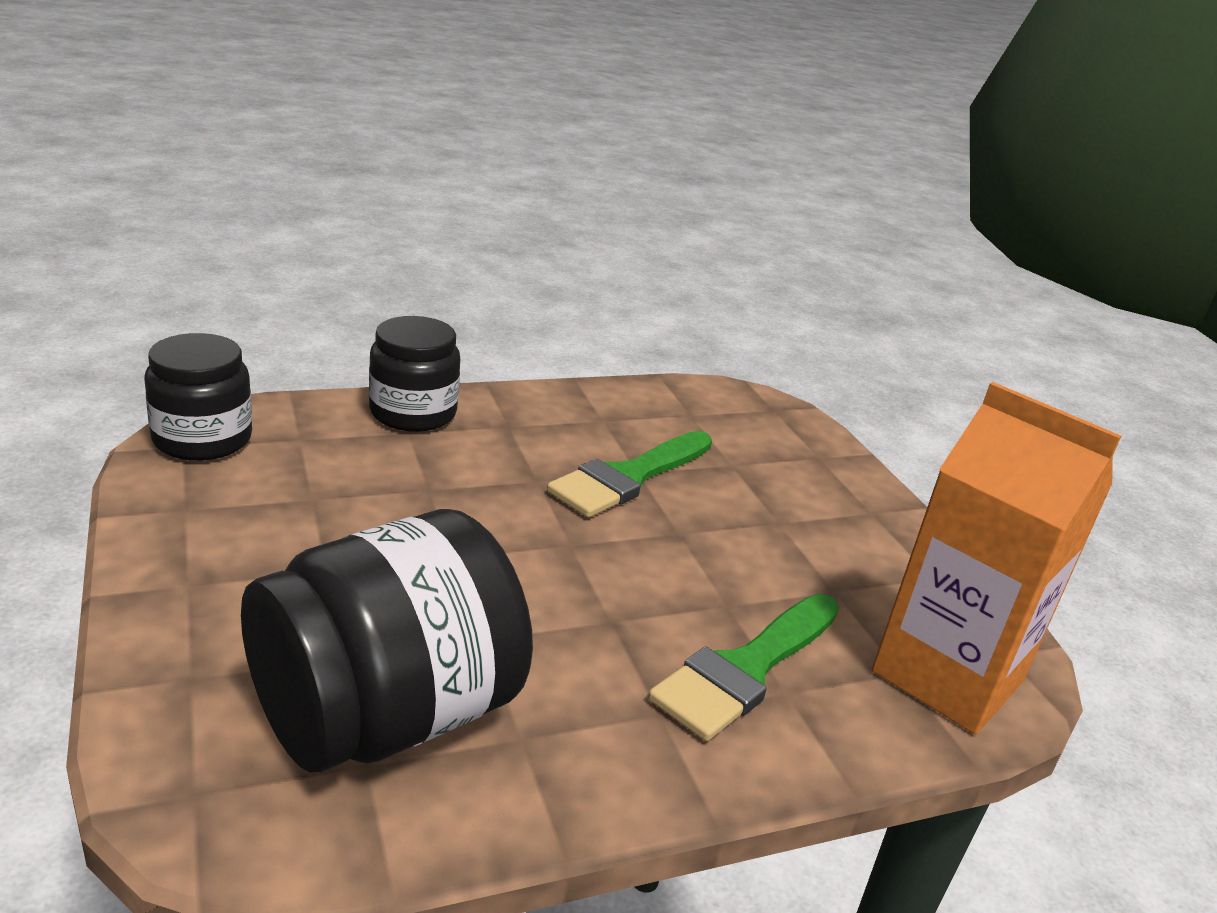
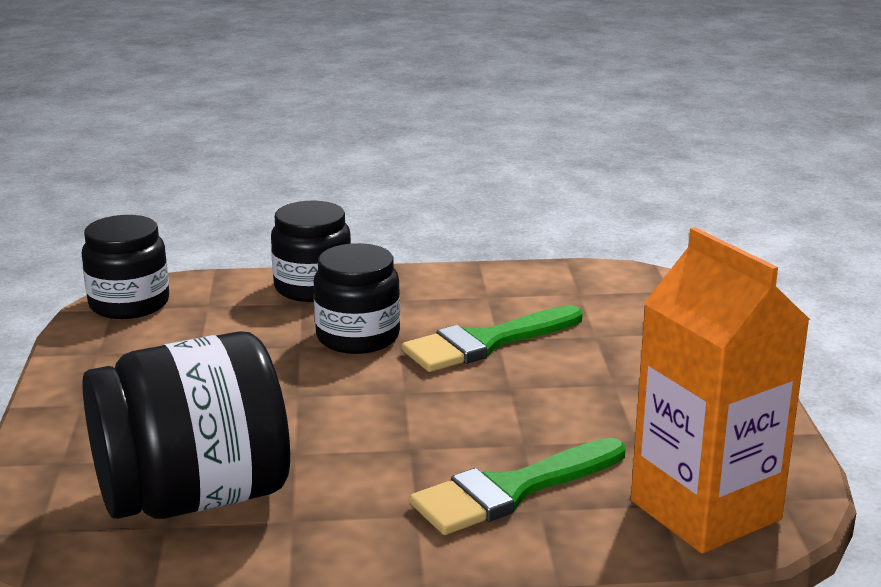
camera: 20 degrees right, 5 degrees down
none -> black jar [314,243,400,354]

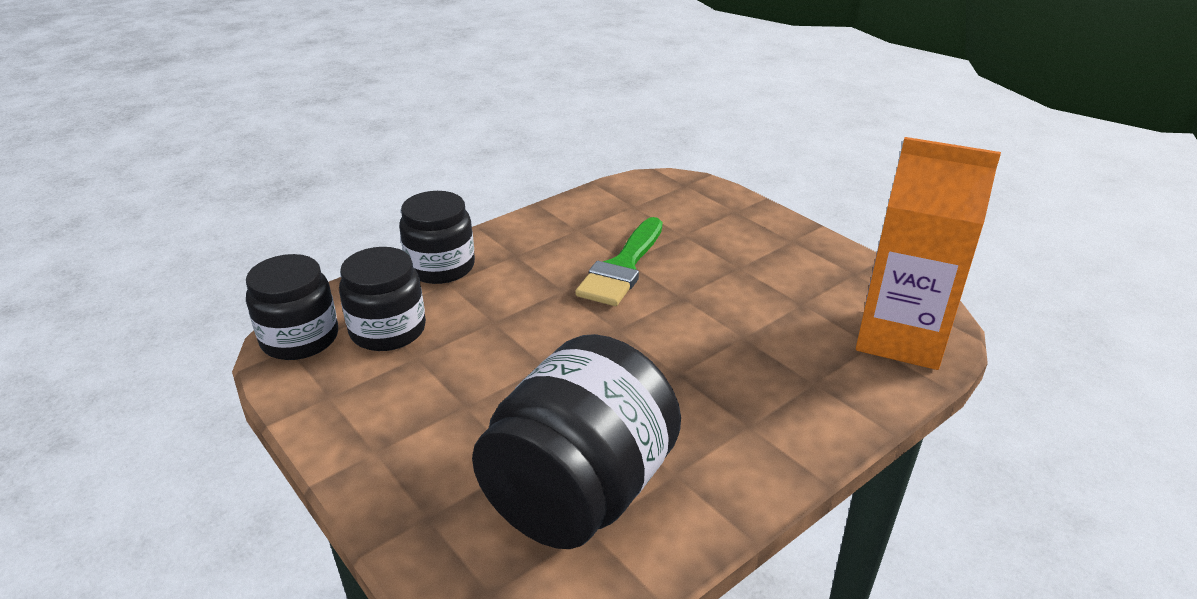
camera: 35 degrees left, 10 degrees up
black jar [314,243,400,354] -> black jar moved to [339,247,426,351]
green brush [410,438,625,535] -> none

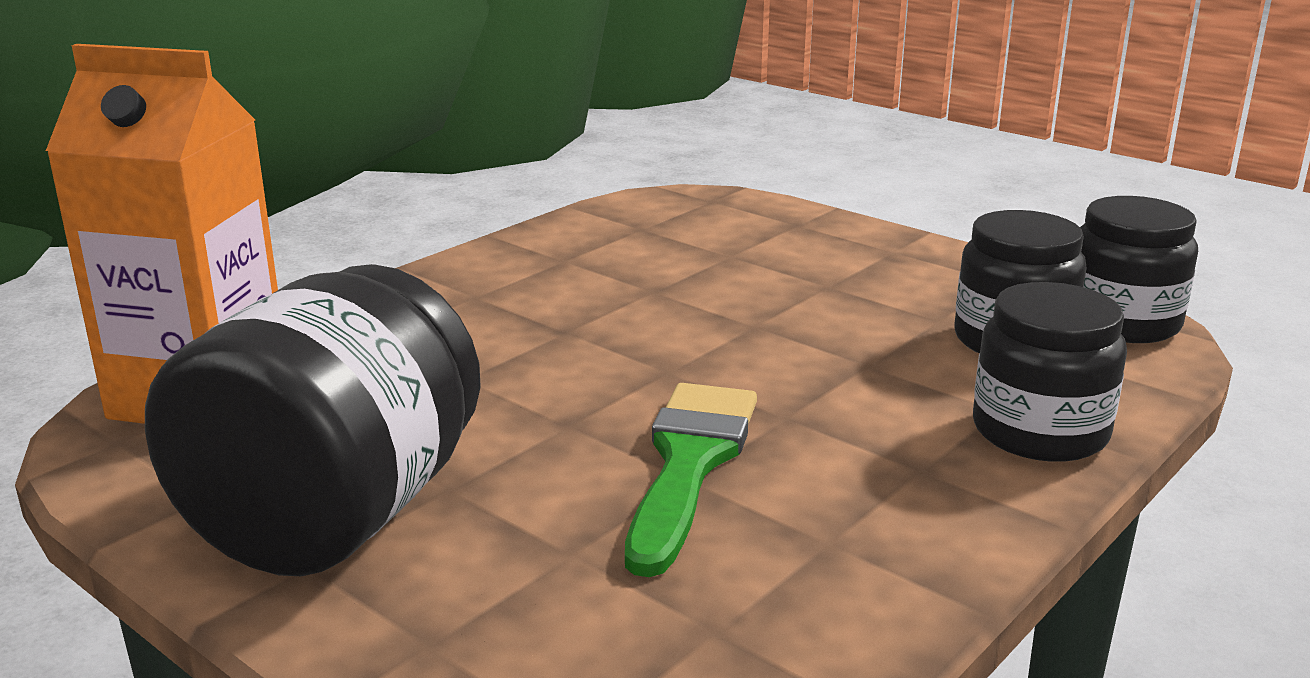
camera: 170 degrees right, 10 degrees down
black jar [472,334,681,549] -> black jar moved to [145,264,481,576]

